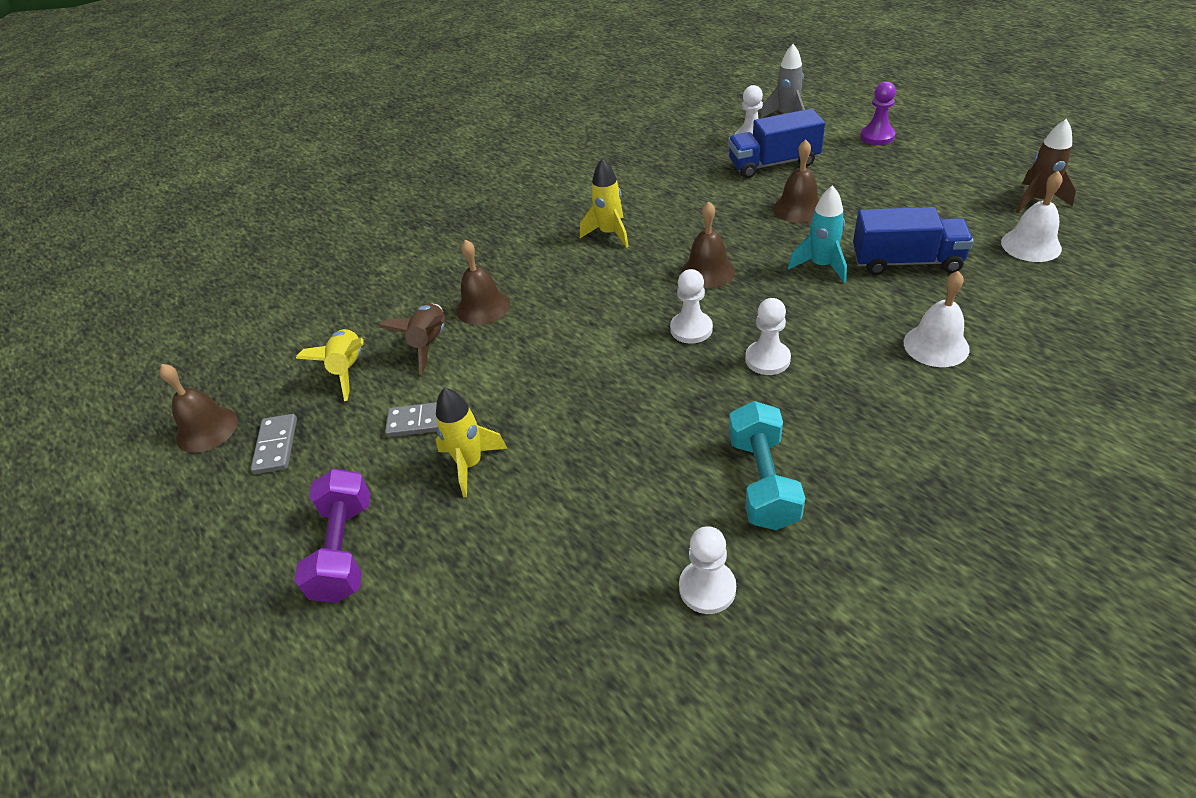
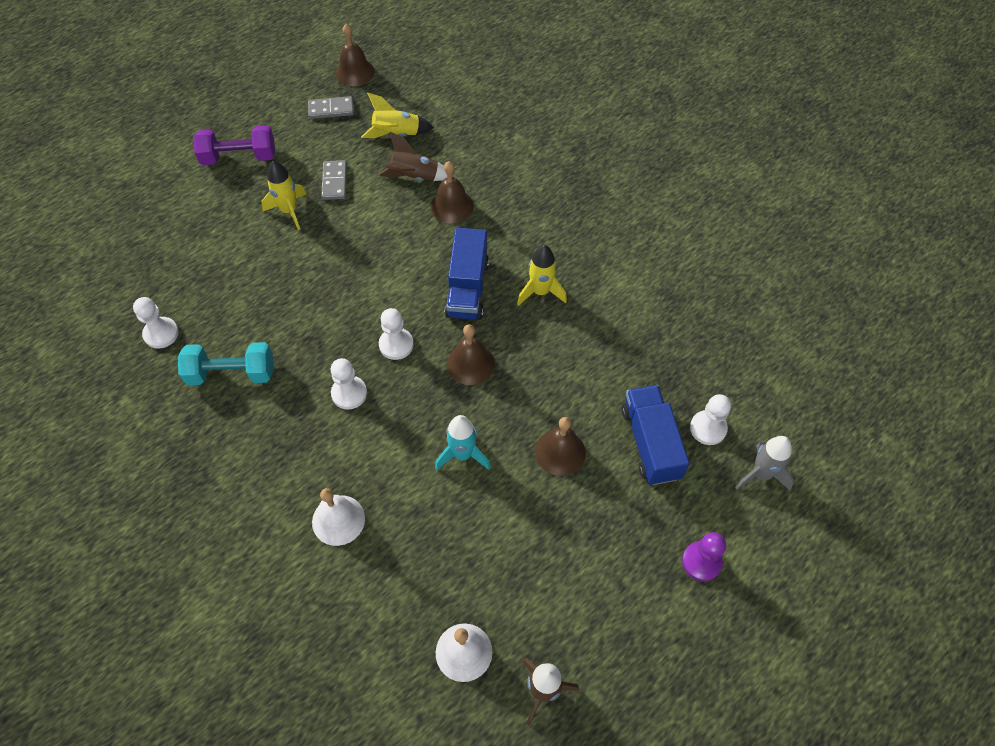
camera: 85 degrees right, 15 degrees up
blue truck [853,207,974,275] -> blue truck moved to [445,228,489,320]

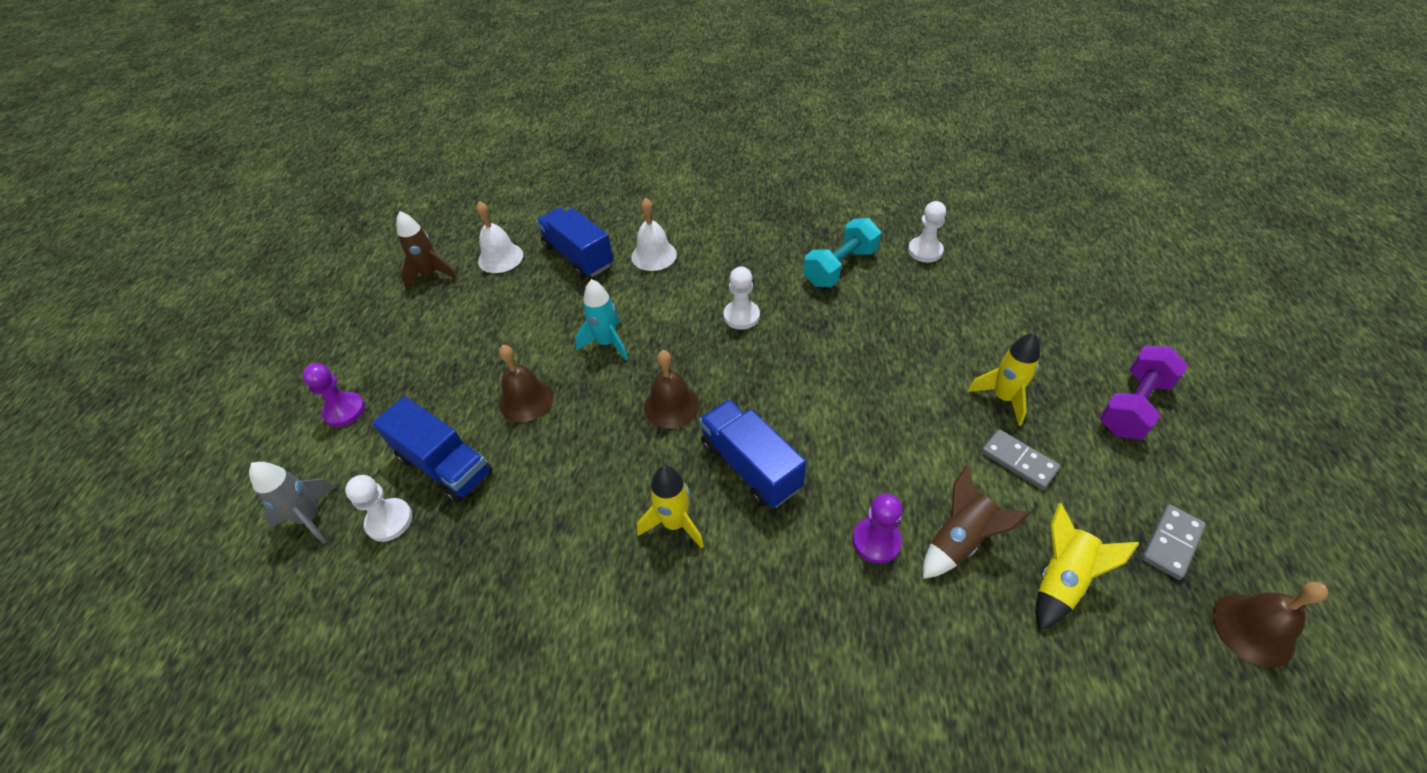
camera: 140 degrees right, 10 degrees down
white pawn [379,308,414,360] -> none
brown bell [430,161,474,223] -> purple pawn [852,494,902,564]
none -> blue truck [536,208,613,278]

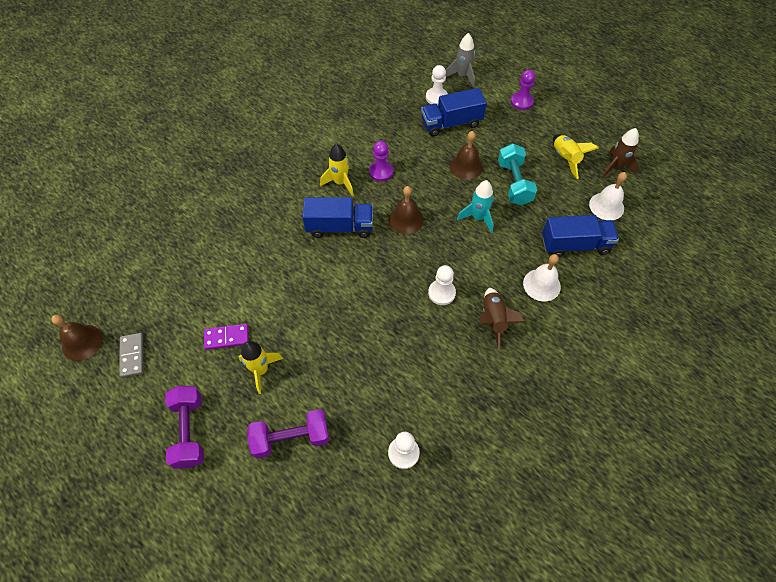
camera: 125 degrees right, 10 degrees up
turquoise dumbbell [804,218,881,287] -> turquoise dumbbell moved to [498,143,537,205]
purple pawn [852,494,902,564] -> purple pawn moved to [369,141,393,182]
brown rocket [923,466,1031,579] -> brown rocket moved to [480,288,525,349]
grey domino [981,429,1060,490] -> purple domino [204,324,249,350]
yellow rocket [1036,503,1140,630] -> yellow rocket moved to [553,134,599,179]
none -> purple dumbbell [247,409,329,459]

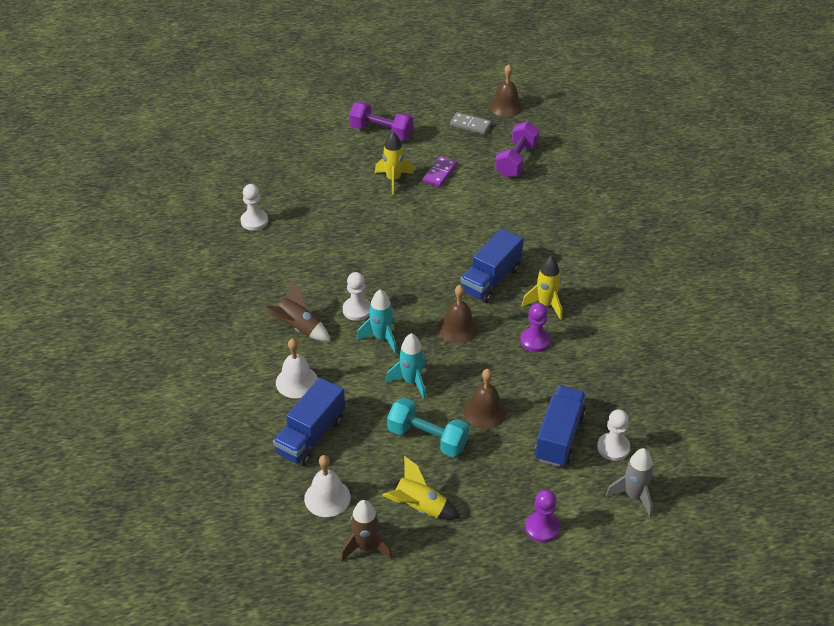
camera: 125 degrees right, 15 degrees down
purple dumbbell [247,409,329,459] -> purple dumbbell moved to [495,121,540,177]
none -> turquoise rocket [357,289,397,354]

